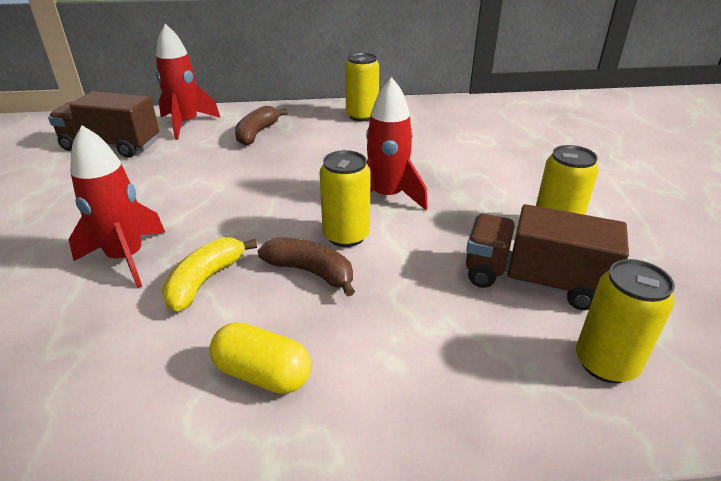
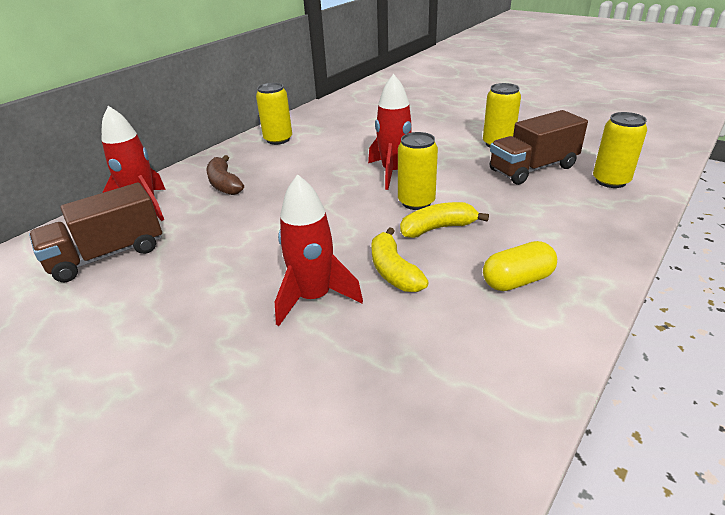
camera: 45 degrees left, 0 degrees up
brown banana [258,238,355,297] -> yellow banana [400,202,489,238]

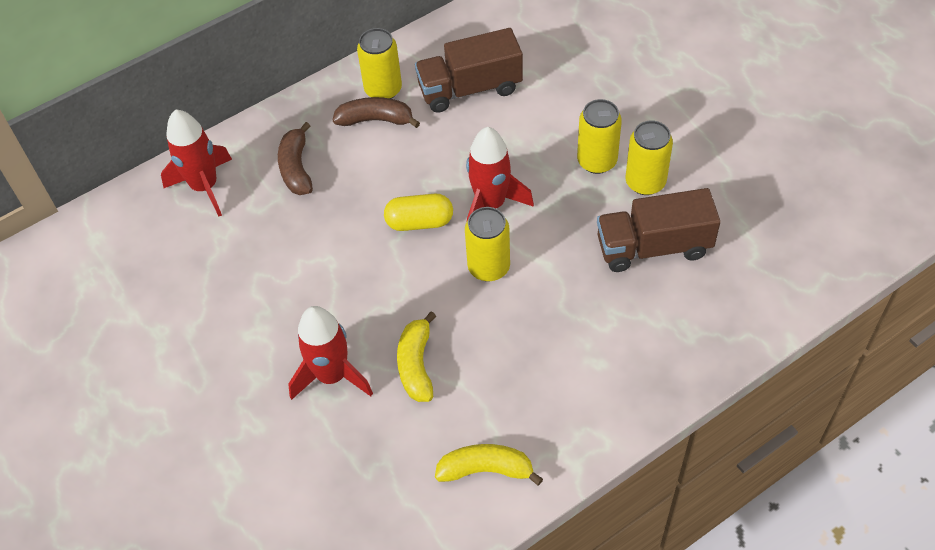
camera: 20 degrees right, 20 degrees up
brown truck [29,183,162,282] -> brown truck moved to [415,28,523,113]
yellow banana [400,202,489,238] -> yellow banana moved to [435,444,543,486]
yellow capsule [483,241,557,291] -> yellow capsule moved to [384,194,453,231]
yellow can [593,112,647,188] -> yellow can moved to [577,99,622,174]
none -> brown banana [332,97,420,128]

